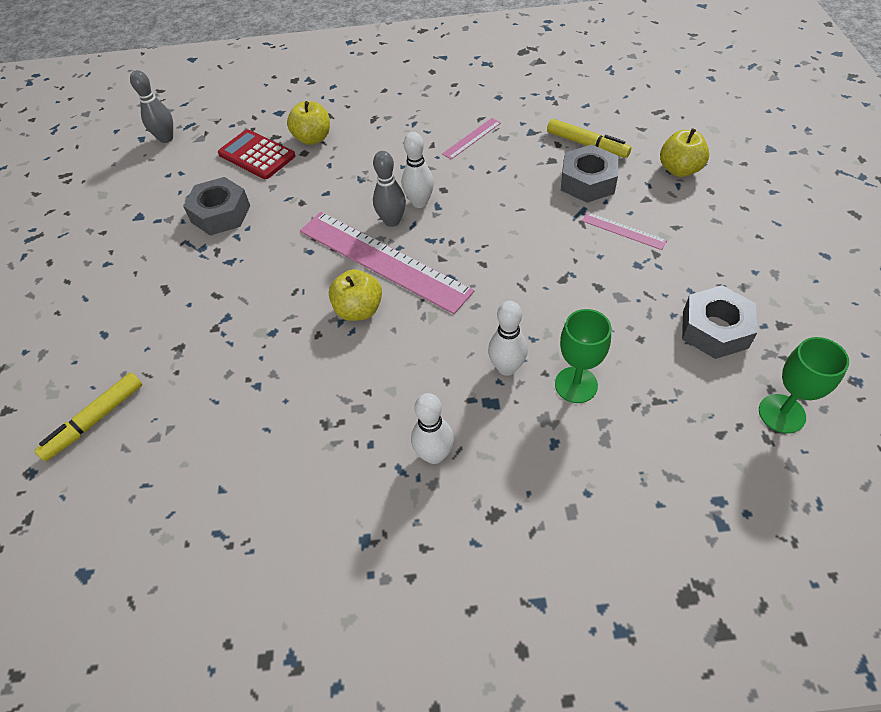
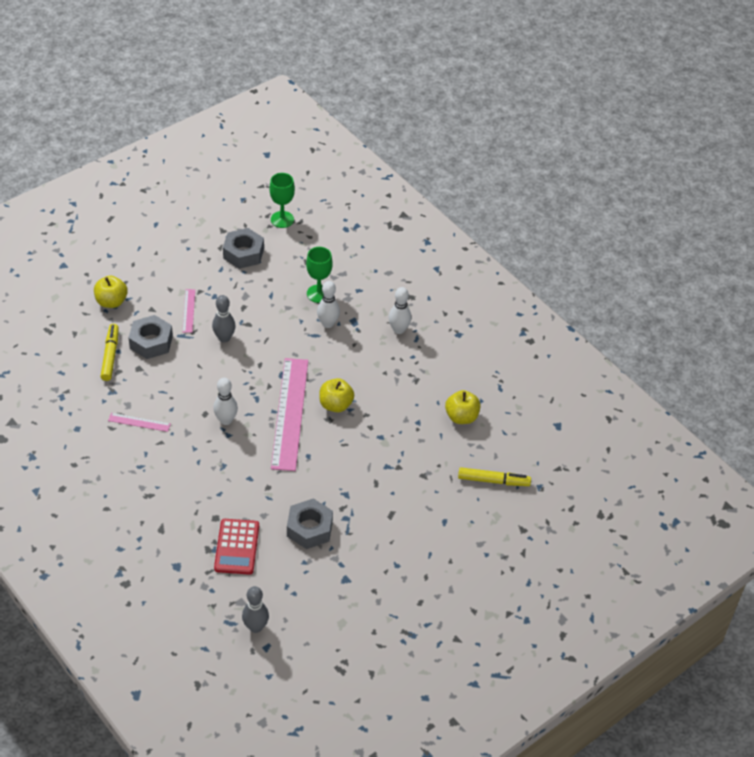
camera: 130 degrees left, 5 degrees down
yellow apple [287,101,330,145] -> yellow apple moved to [445,390,481,424]
grey bowling pin [373,151,406,227] -> grey bowling pin moved to [212,295,236,342]

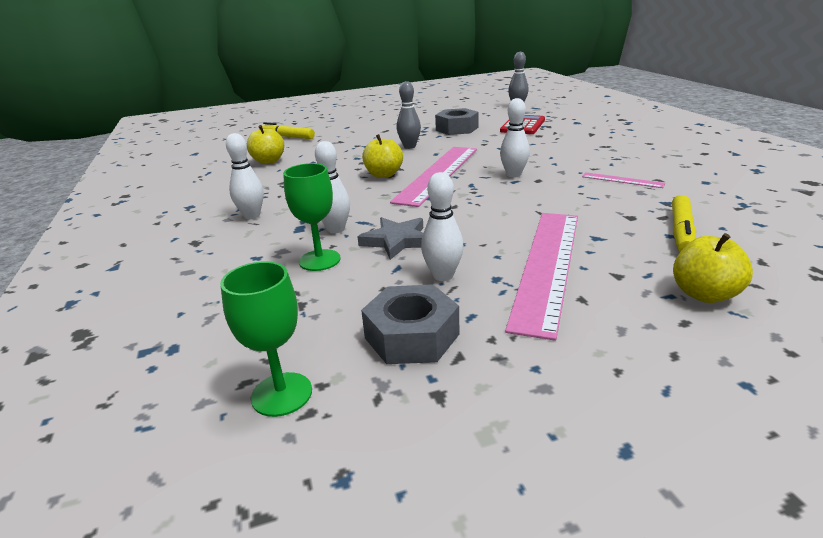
camera: 155 degrees left, 20 degrees down
grey nut [129,315,173,359] -> none
pink ruler [182,289,195,333] -> pink ruler [505,213,578,341], size x2.33
grey bowling pin [212,295,236,342] -> grey bowling pin moved to [397,81,421,149]
none -> grey star [357,217,423,260]
none -> white bowling pin [421,172,464,281]

